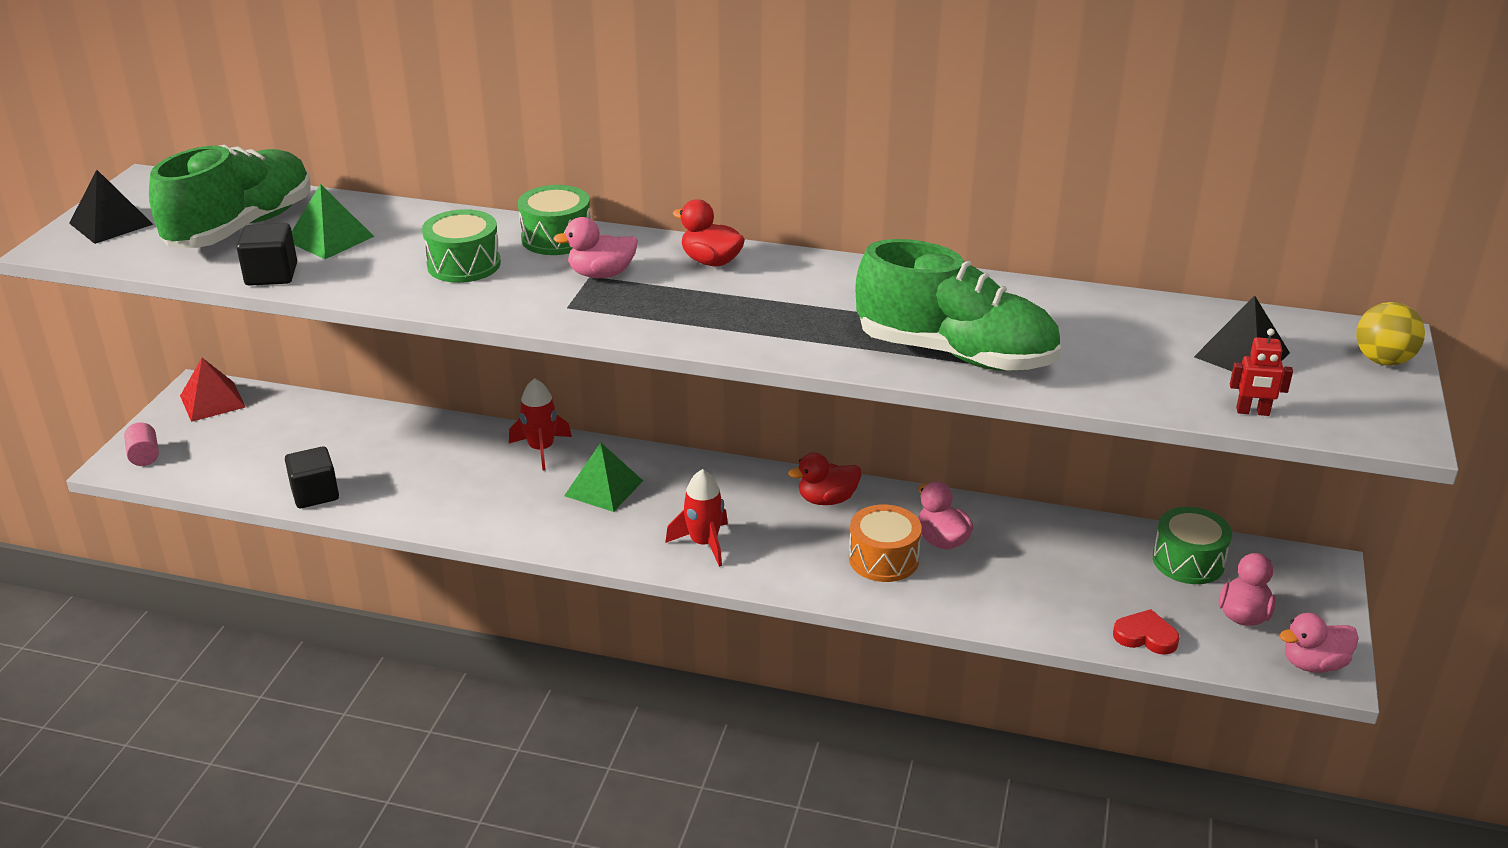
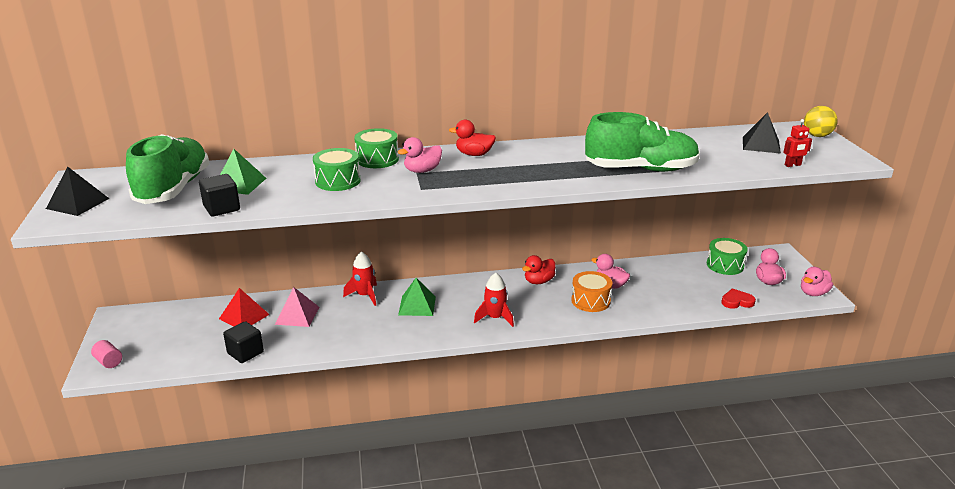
camera: 25 degrees left, 5 degrees down
red pyramid [180,358,246,422] -> red pyramid moved to [219,288,270,327]
none -> pink pyramid [275,287,319,327]

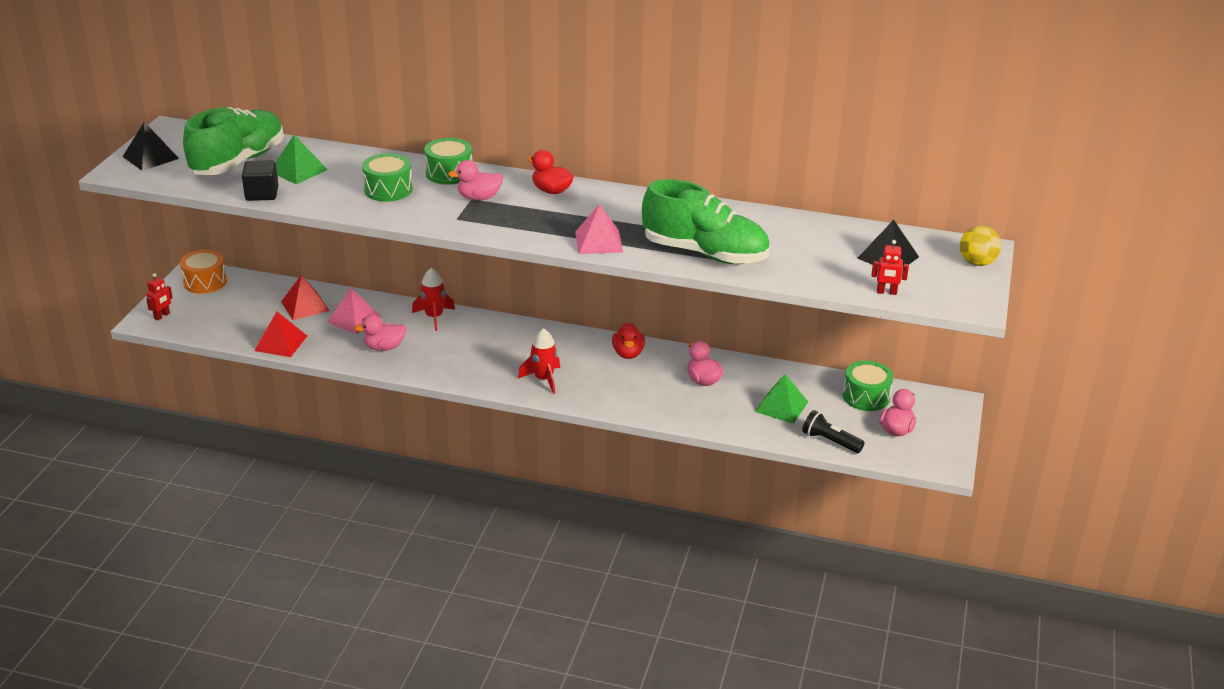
camera: 25 degrees right, 5 degrees up
pink cylinder [91,340,122,368] -> red robot [146,273,173,321]
black cube [223,321,264,363] -> red pyramid [254,312,307,357]
green pyramid [398,278,436,316] -> green pyramid moved to [755,374,808,424]
red duck [522,255,556,284] -> red duck turned 75 degrees counterclockwise [612,322,645,359]
orange drum [571,271,612,312] -> orange drum moved to [180,250,227,294]
red heart [721,288,756,309] -> black flashlight [802,410,865,453]
pink duck [801,267,833,296] -> pink duck moved to [354,315,406,351]
none -> pink pyramid [575,204,623,254]

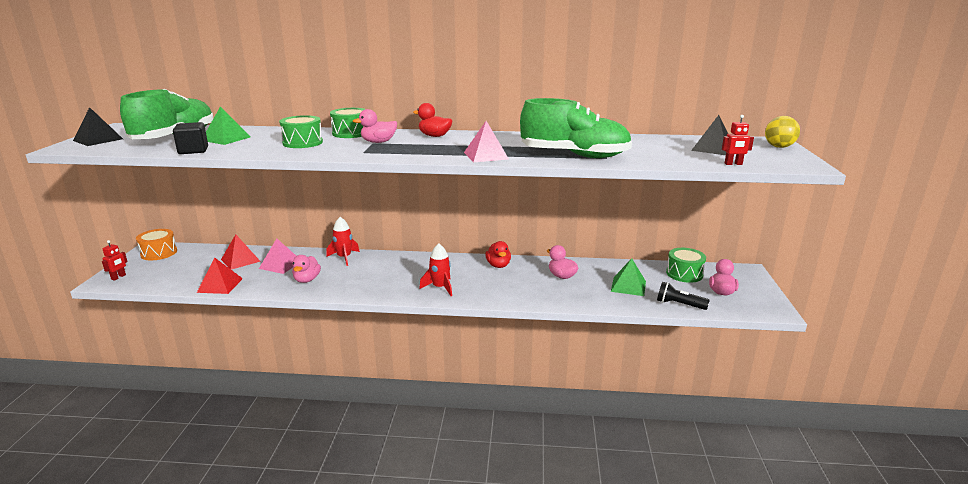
camera: 10 degrees left, 10 degrees down
pink duck [354,315,406,351] -> pink duck turned 60 degrees counterclockwise [292,255,321,283]

